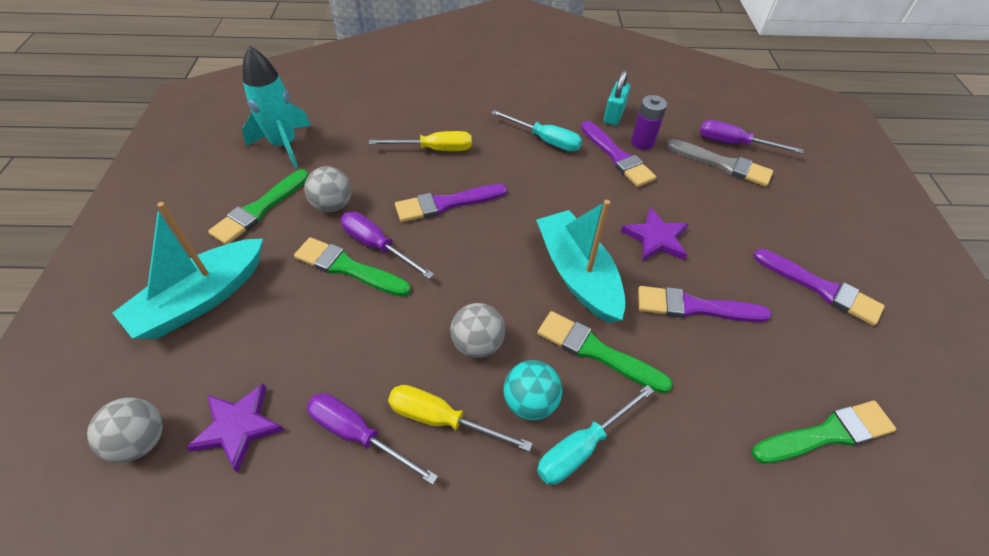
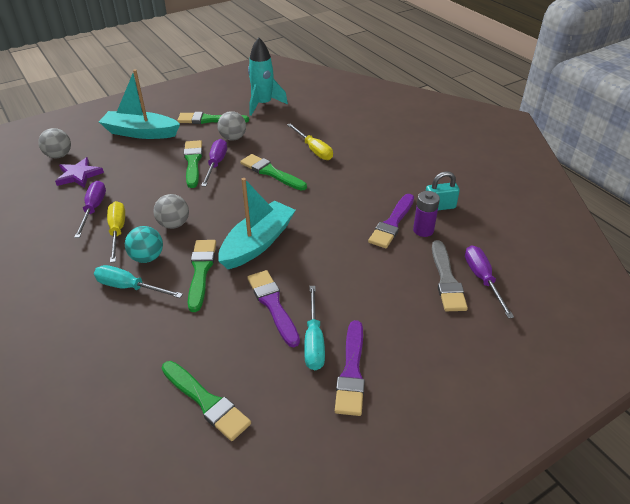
camera: 60 degrees right, 10 degrees down
purple brush [395,184,507,222] -> green brush [240,154,307,191]
turquoise screwdriver [491,110,582,152] -> turquoise screwdriver moved to [304,286,325,370]
purple star [621,207,689,262] -> none

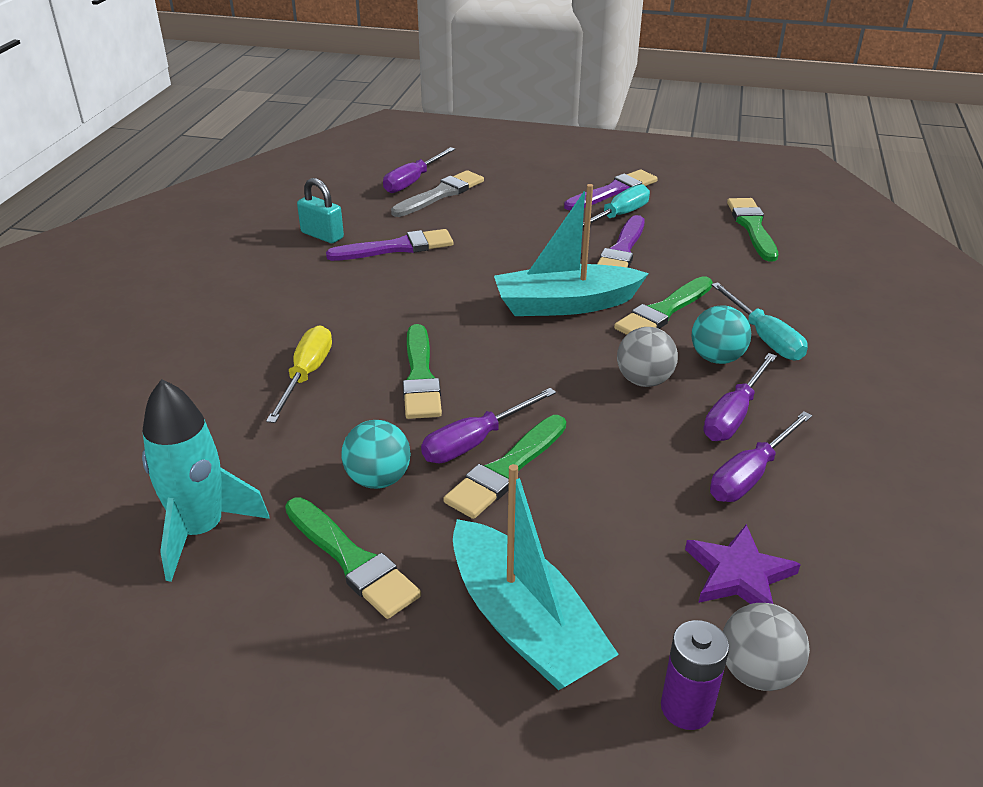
camera: 135 degrees left, 5 degrees down
yellow screwdriver [107,201,125,263] -> purple screwdriver [704,353,777,441]
grey ball [217,111,246,141] -> turquoise ball [341,420,411,489]
purple battery [413,191,440,237] -> purple battery moved to [661,620,729,730]

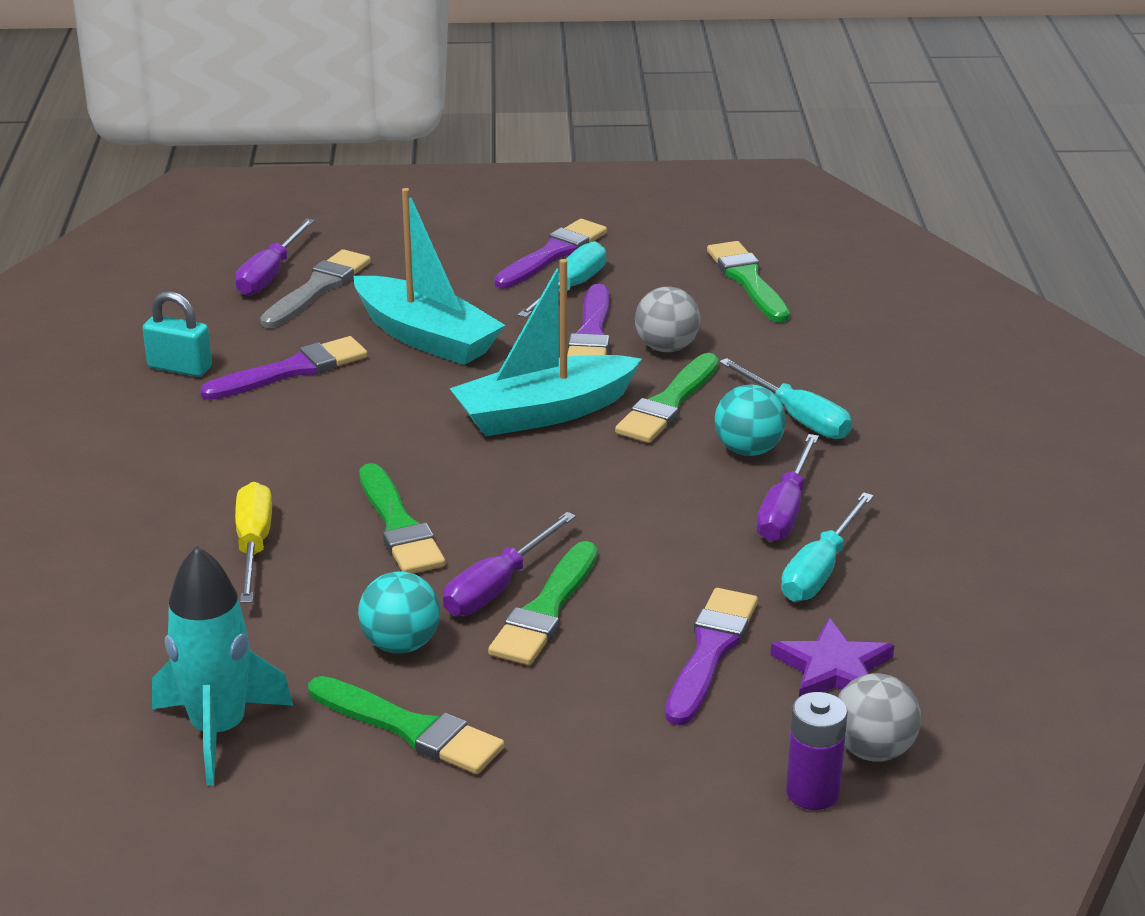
camera: 15 degrees left, 5 degrees down
turquoise boat [453,464,619,690] -> turquoise boat moved to [353,188,505,365]
grey ball [617,327,678,387] -> grey ball moved to [635,287,700,352]
purple screwdriver [710,411,812,502] -> turquoise screwdriver [781,492,874,602]
none -> purple brush [665,588,758,726]

